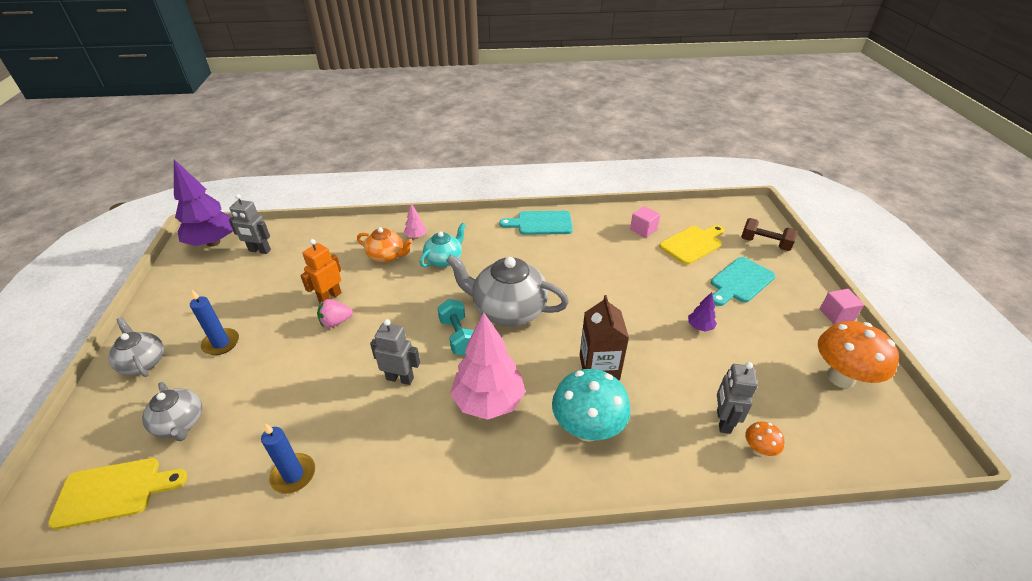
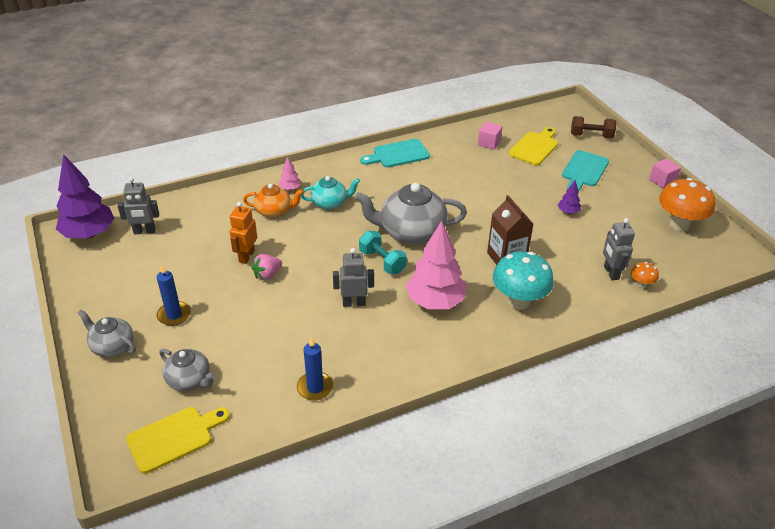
camera: 20 degrees left, 0 degrees up
turquoise teapot [420,223,466,267] -> turquoise teapot turned 60 degrees clockwise [301,176,360,210]

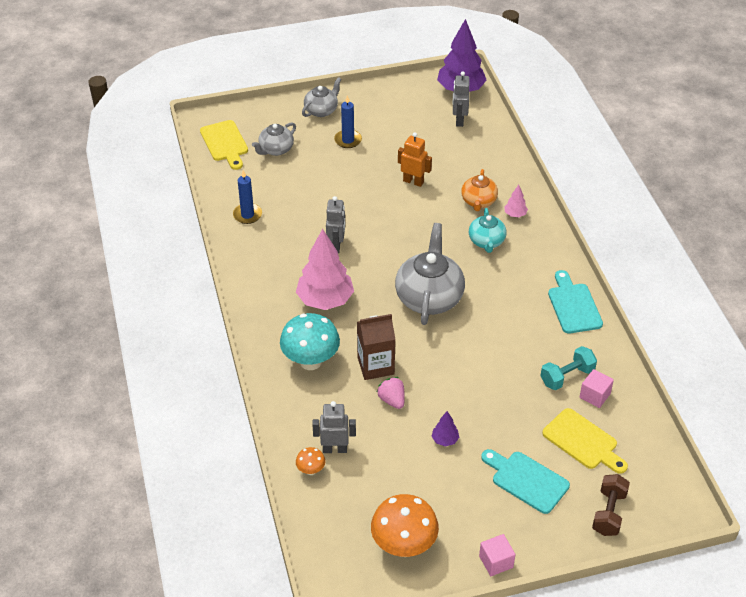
camera: 100 degrees right, 5 degrees up
pink strawberry [252,254,282,280] -> pink strawberry moved to [377,377,405,409]
turquoise dumbbell [359,231,407,274] -> turquoise dumbbell moved to [541,346,597,390]

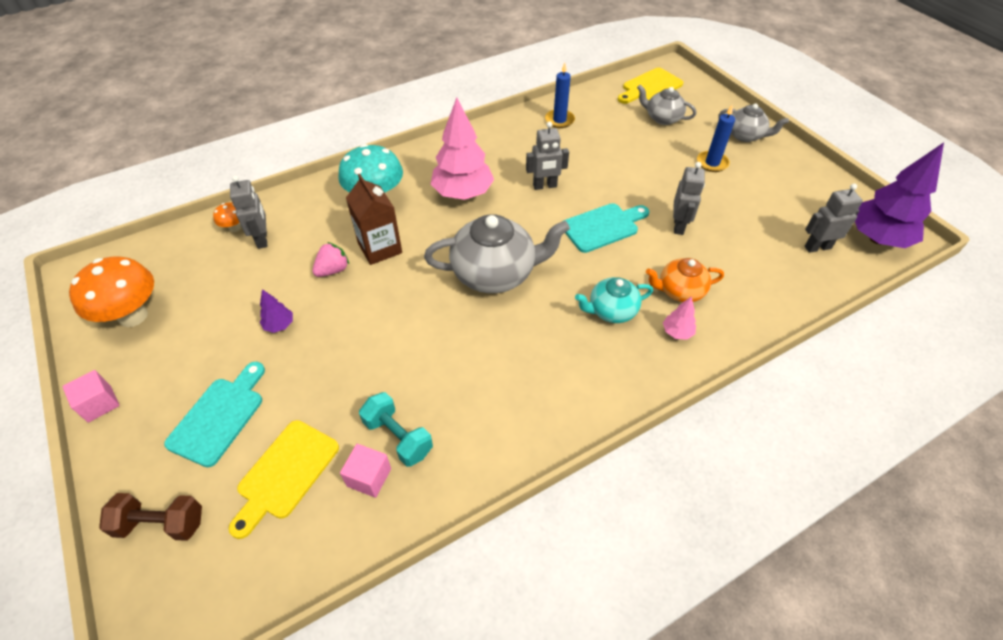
camera: 75 degrees right, 5 degrees up
orange robot [398,132,432,187] -> grey robot [673,162,705,235]
turquoise cutting board [548,270,603,334] -> turquoise cutting board moved to [563,203,649,253]

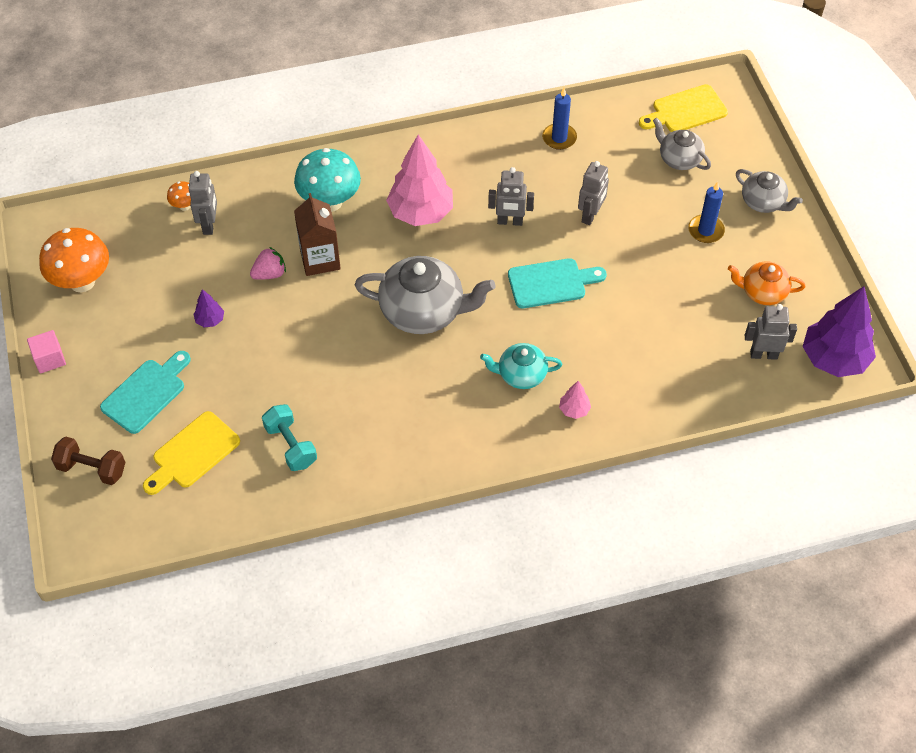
camera: 15 degrees right, 5 degrees up
pink cube [340,444,391,498] -> none
orange teapot [646,258,724,302] -> orange teapot moved to [728,261,805,305]
grey robot [673,162,705,235] -> grey robot moved to [578,161,609,225]

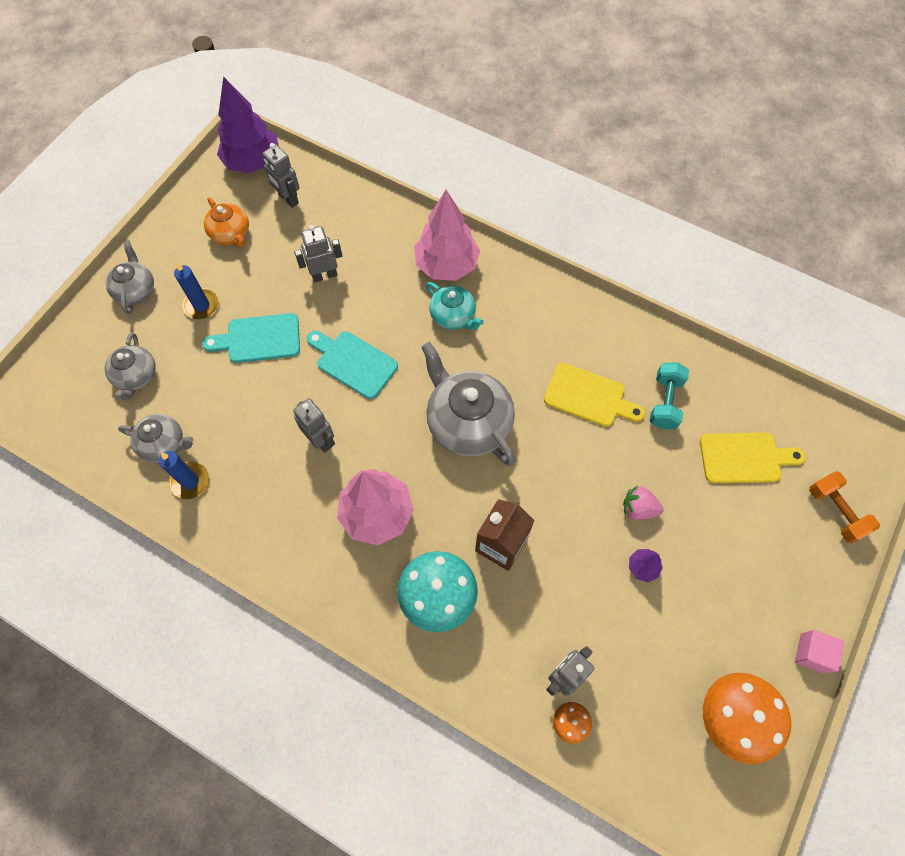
camera: 135 degrees left, 10 degrees up
brown dumbbell [51,436,125,485] -> orange dumbbell [809,471,880,543]
turquoise cutting board [100,351,191,434] -> turquoise cutting board moved to [202,313,300,363]
pink strawberry [250,247,286,280] -> pink strawberry moved to [623,486,663,520]
pink tree [559,381,591,419] -> pink tree [414,190,480,281], size x2.29
grey robot [578,161,609,225] -> grey robot moved to [294,225,342,282]
yellow cutting board [639,84,728,132] -> yellow cutting board moved to [544,363,645,427]
none -> grey teapot [118,414,193,462]

